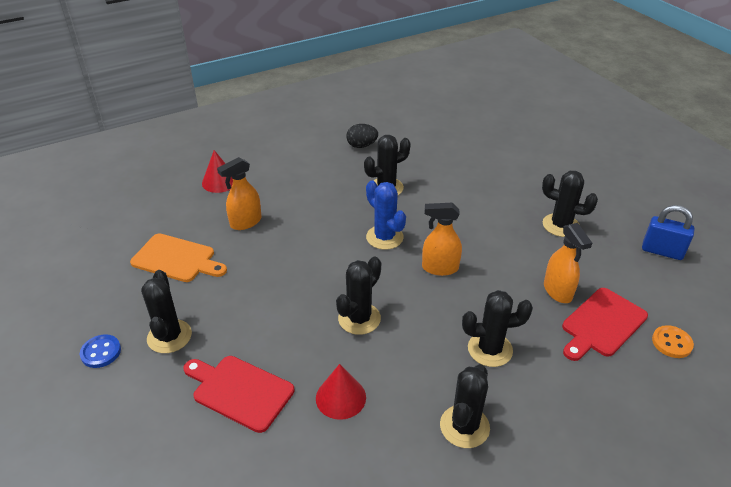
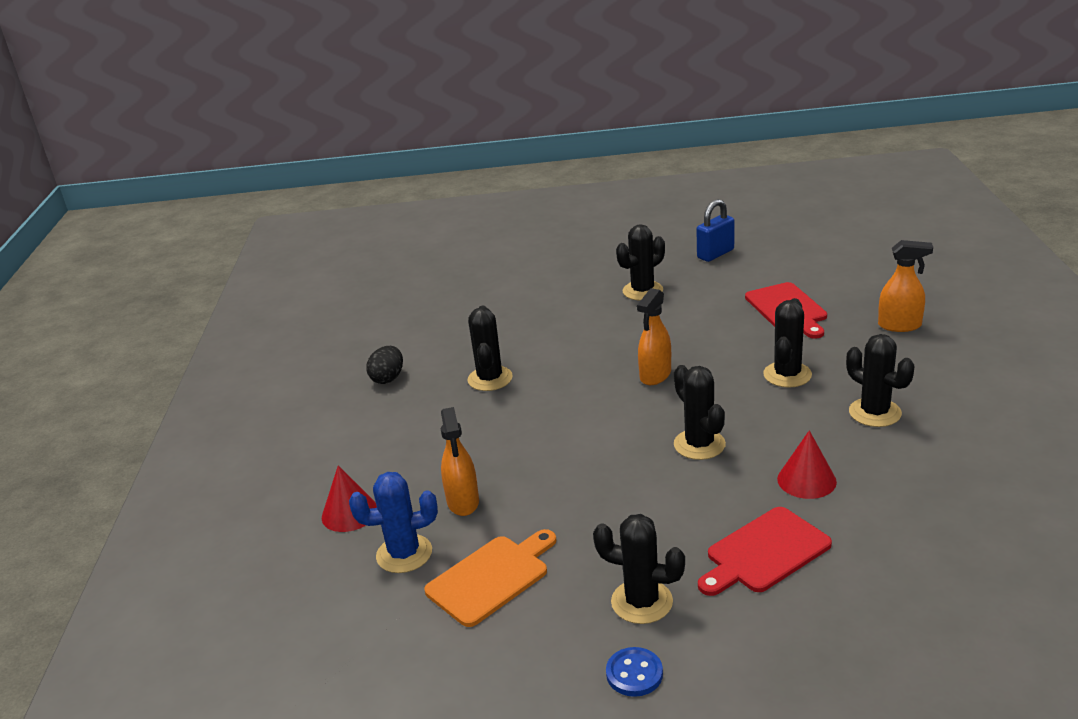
camera: 60 degrees left, 10 degrees down
blue cactus [366,180,406,250] -> blue cactus moved to [349,472,438,573]
orange spray bottle [544,223,592,303] -> orange spray bottle moved to [878,240,933,332]
orange button [652,325,694,358] -> none

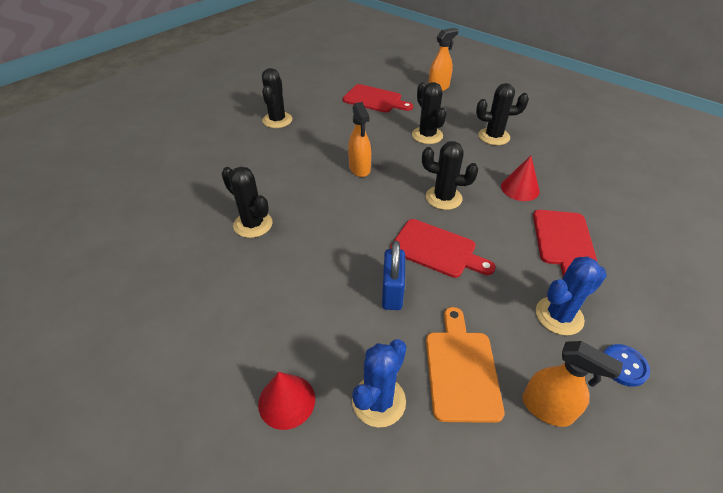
camera: 50 degrees left, 15 degrees up
black egg [366,346,403,384] -> none
orange spray bottle [441,407,479,516] -> orange spray bottle moved to [522,341,623,427]
black cactus [593,514,685,624] -> blue cactus [536,256,607,336]
blue padlock [696,199,734,262] -> blue padlock moved to [382,241,405,310]
none -> red cutting board [390,219,496,278]

